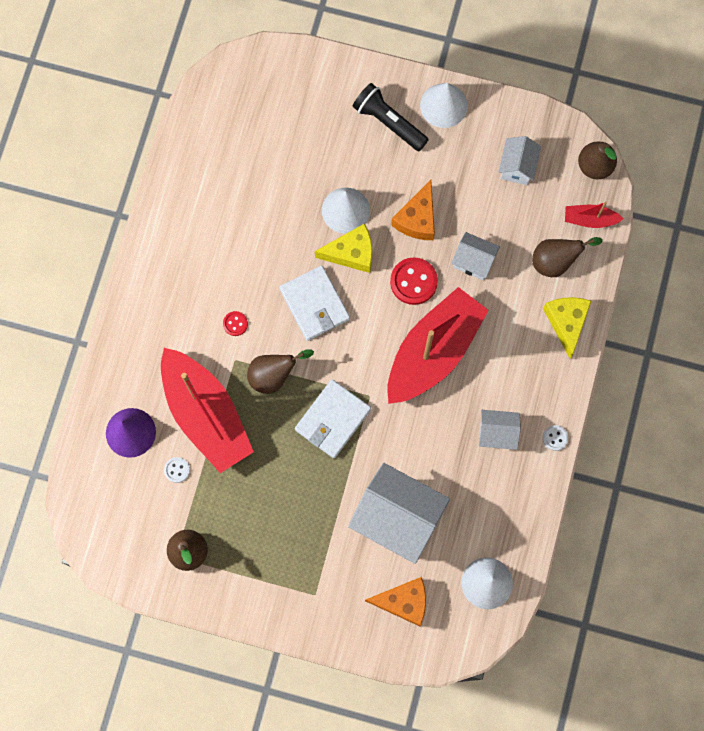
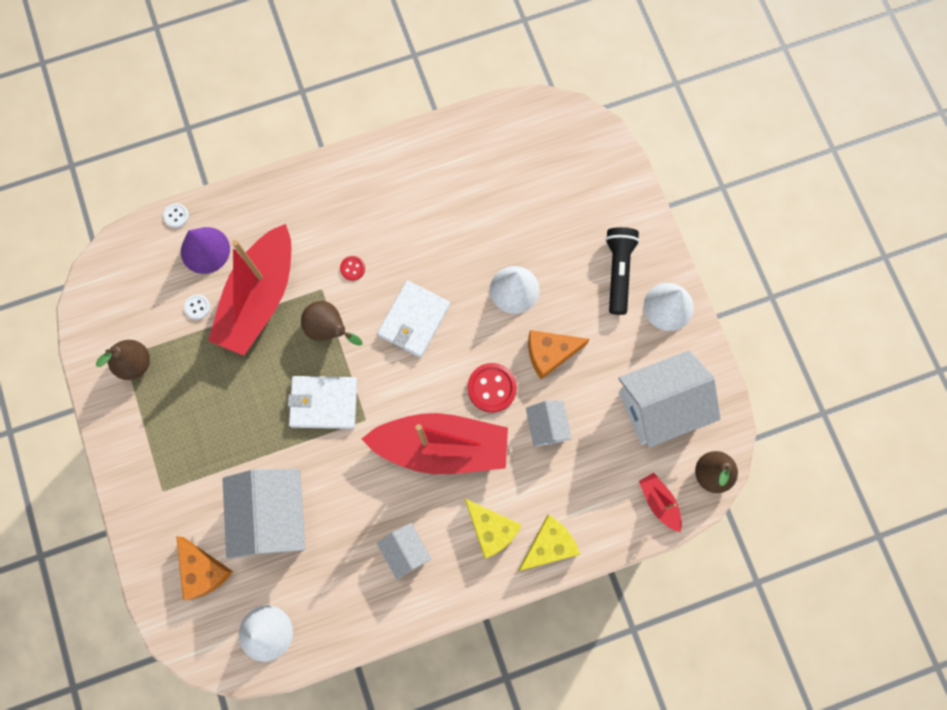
camera: 55 degrees right, 0 degrees up
yellow cheese [315,223,372,273] -> yellow cheese moved to [465,498,522,559]
white house [499,136,541,185] -> white house [618,350,721,448], size x1.92
brown pear [532,237,603,277] -> none
white button [543,425,568,451] -> white button moved to [163,203,189,228]

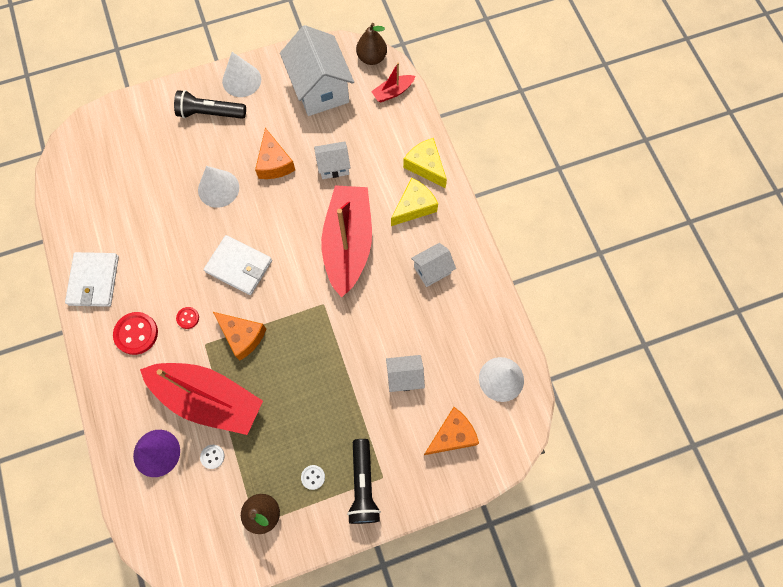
camera: 90 degrees left, 5 degrees down
white button [163,203,189,228] -> white button moved to [301,465,325,490]
white house [223,469,305,559] -> white house [386,355,425,392], size x0.52
white wallet [288,376,357,429] -> white wallet moved to [65,252,119,307]
brown pear [301,301,362,346] -> orange cheese [213,312,266,361]
red button [468,363,517,413] -> red button moved to [113,312,158,355]
none -> black flashlight [347,439,381,524]

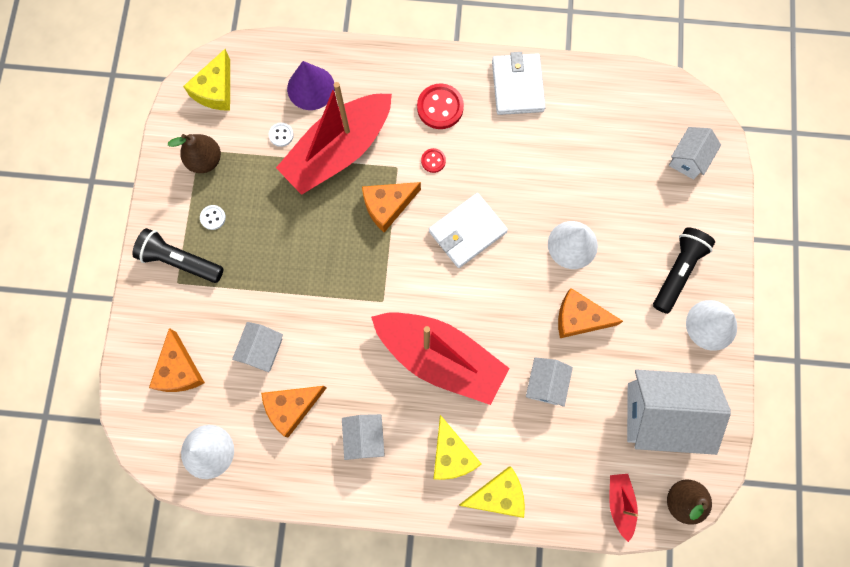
camera: 115 degrees right, 5 degrees up
white wallet [65,252,119,307] -> white wallet turned 60 degrees clockwise [492,52,546,115]
none -> yellow cheese [183,49,230,111]
none -> orange cheese [261,386,326,437]
none -> white house [669,127,721,180]

